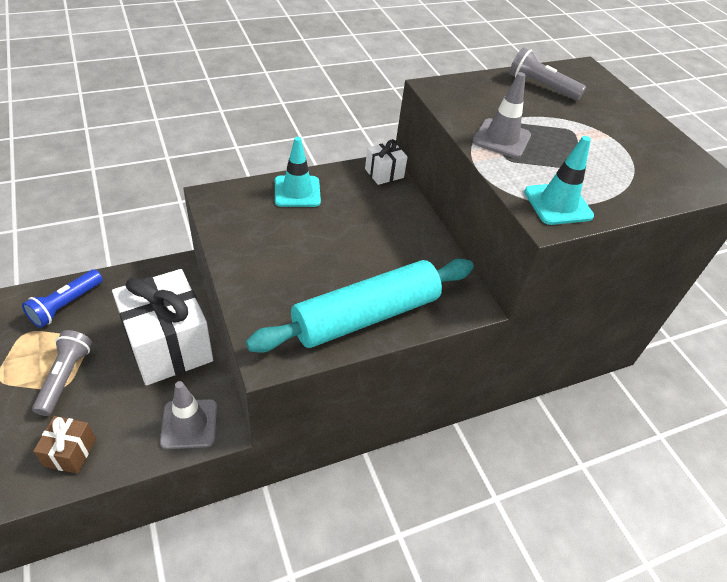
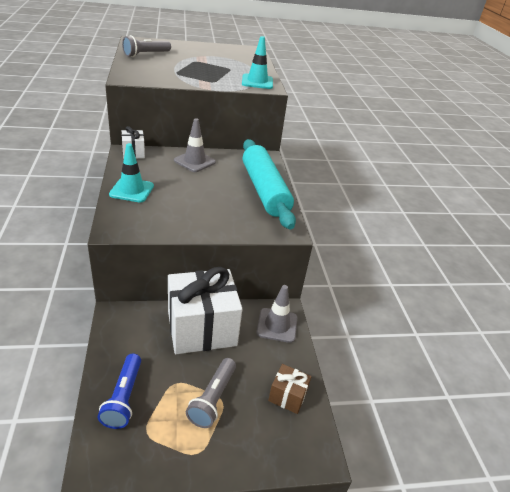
camera: 75 degrees left, 10 degrees down
blue flashlight [22,269,103,328] -> blue flashlight turned 45 degrees clockwise [98,354,141,429]
grey flashlight [32,330,92,416] -> grey flashlight turned 90 degrees counterclockwise [186,358,236,428]
grey traffic cone [472,72,531,158] -> grey traffic cone moved to [174,118,216,172]

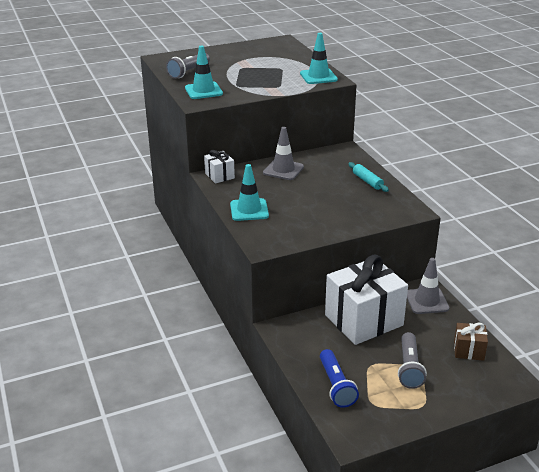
camera: 10 degrees left, 5 degrees down
turquoise rolling pin [243,139,296,229] -> turquoise rolling pin [348,162,389,192], size x0.41
none -> turquoise traffic cone [185,46,223,99]

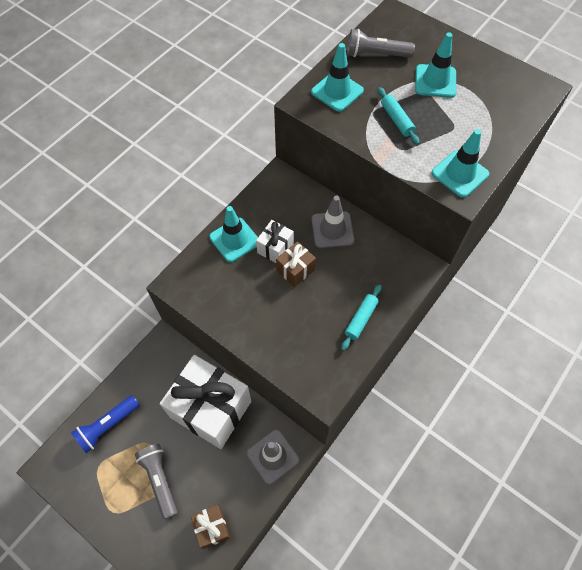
camera: 60 degrees right, 30 degrees up
white gift [204,150,235,184] -> white gift moved to [256,220,294,263]
grey flashlight [398,332,427,389] -> grey flashlight turned 90 degrees clockwise [135,444,177,519]
none -> brown gift [276,241,316,287]
none -> turquoise rolling pin [378,87,420,145]
none -> turquoise traffic cone [415,32,456,98]

